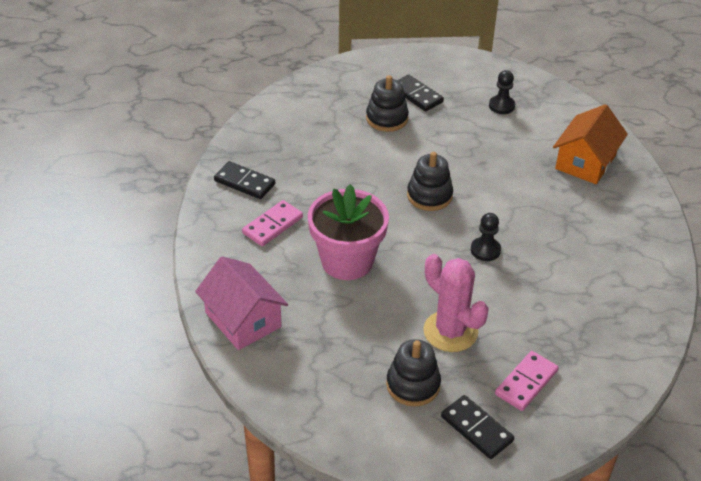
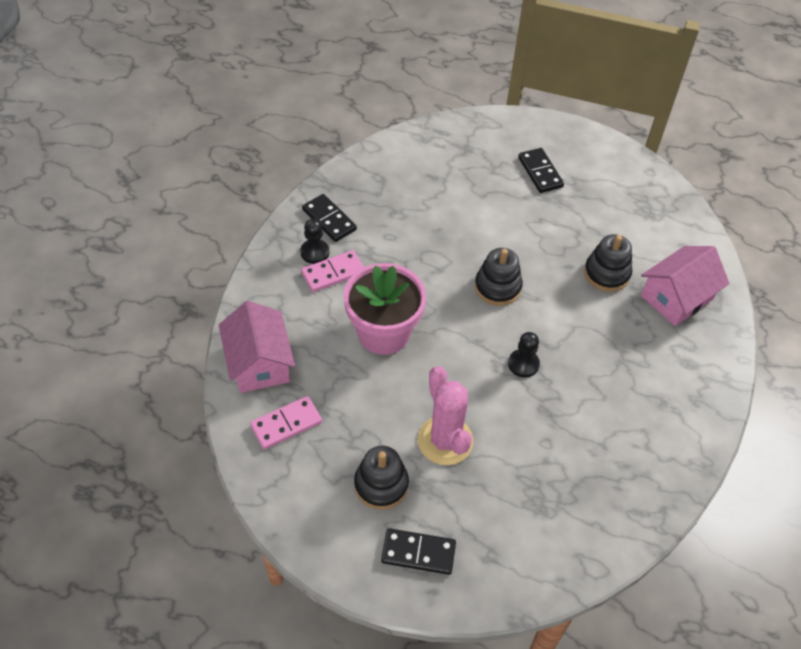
camera: 20 degrees right, 10 degrees up
black stacking toy [366,75,409,132] -> black stacking toy moved to [584,234,632,292]
black domino [441,395,514,459] -> black domino turned 60 degrees counterclockwise [381,528,456,575]
black pawn [489,70,515,114] -> black pawn moved to [300,219,329,264]
pink domino [495,351,558,411] -> pink domino moved to [250,396,322,450]
orange house [553,104,628,184] -> pink house [641,246,729,326]

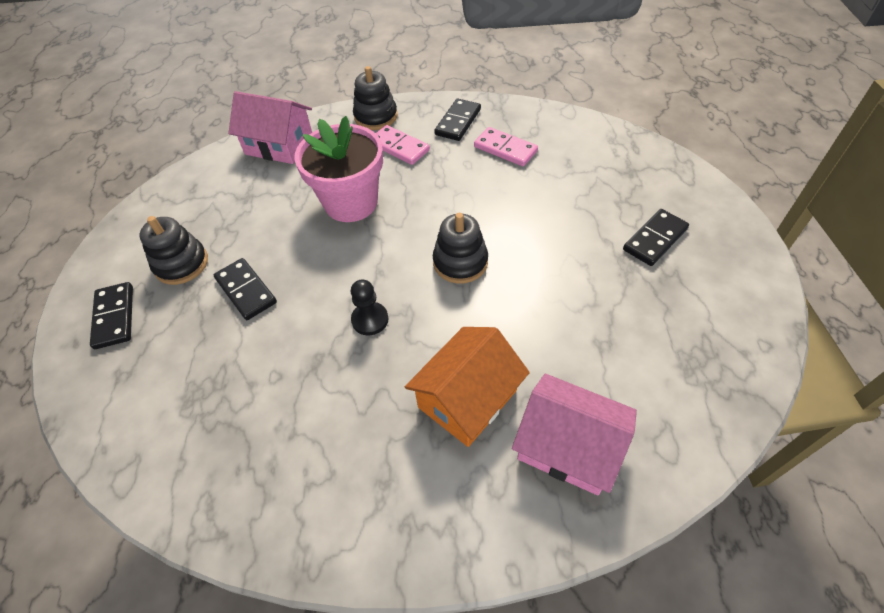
camera: 70 degrees right, 0 degrees up
pink house [219,301,295,393] -> pink house turned 60 degrees clockwise [228,91,312,164]
pink domino [250,396,322,450] -> pink domino moved to [474,127,538,166]
black pawn [300,219,329,264] -> none
pink cactus [417,366,473,465] -> black domino [214,258,277,320]
black stacking toy [584,234,632,292] -> black stacking toy moved to [353,66,398,130]
none -> orange house [405,327,530,447]

